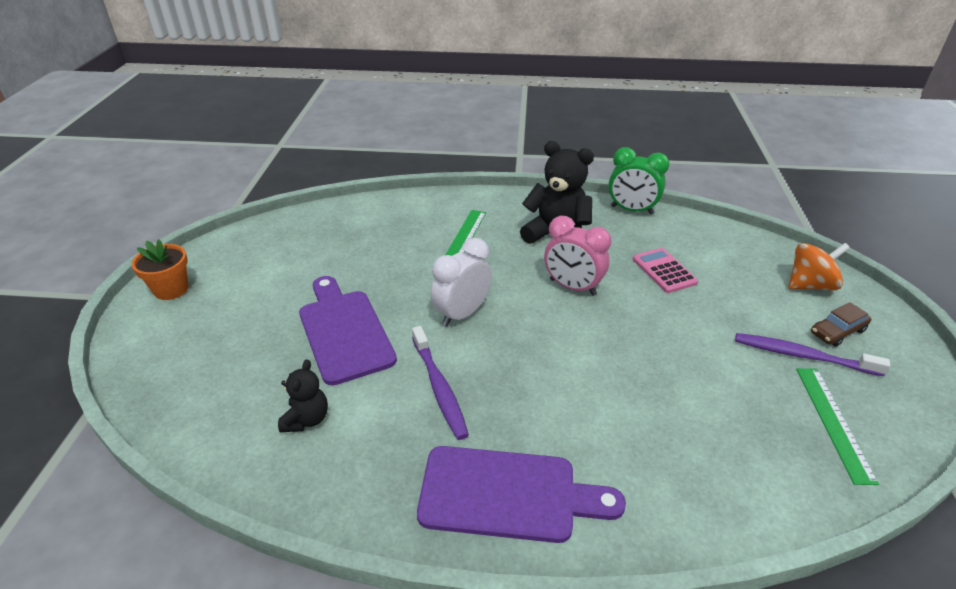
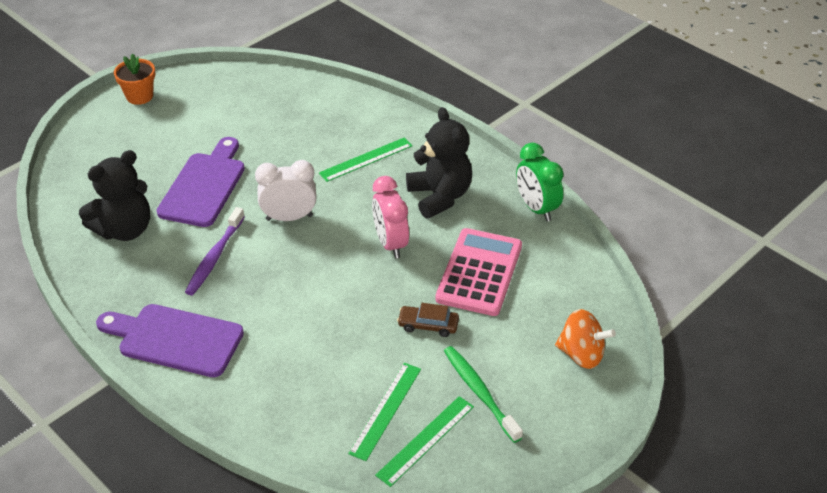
camera: 40 degrees right, 5 degrees up
black teddy bear [278,359,328,432] -> black teddy bear [79,150,150,241], size x1.84
purple cutting board [417,446,626,543] -> purple cutting board turned 150 degrees clockwise [96,304,244,377]
pink calculator [633,248,698,293] -> pink calculator [435,228,522,316], size x1.70
purple toothbrush [735,333,891,376] -> green toothbrush [444,346,523,443]
brown car [811,302,871,347] -> brown car moved to [397,303,459,337]
none -> green ruler [348,363,421,461]

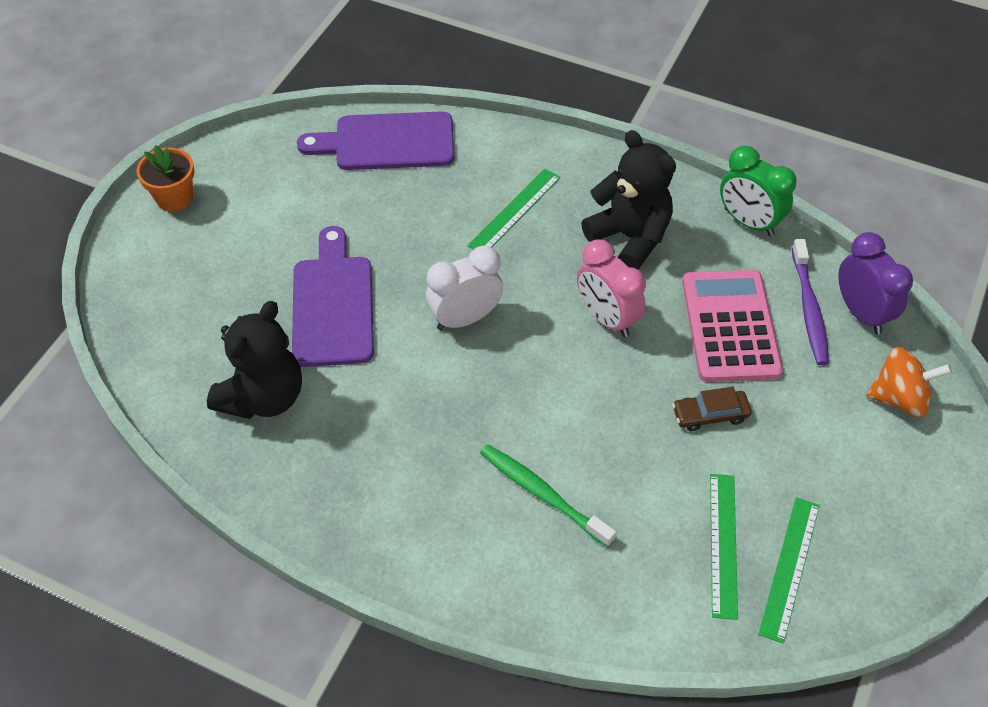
camera: 20 degrees left, 10 degrees up
purple cutting board [96,304,244,377] -> purple cutting board moved to [297,111,454,170]
purple toothbrush [185,207,245,295] -> purple toothbrush moved to [792,239,829,365]
green toothbrush [444,346,523,443] -> green toothbrush moved to [480,444,616,547]
none -> purple clock [838,232,913,334]

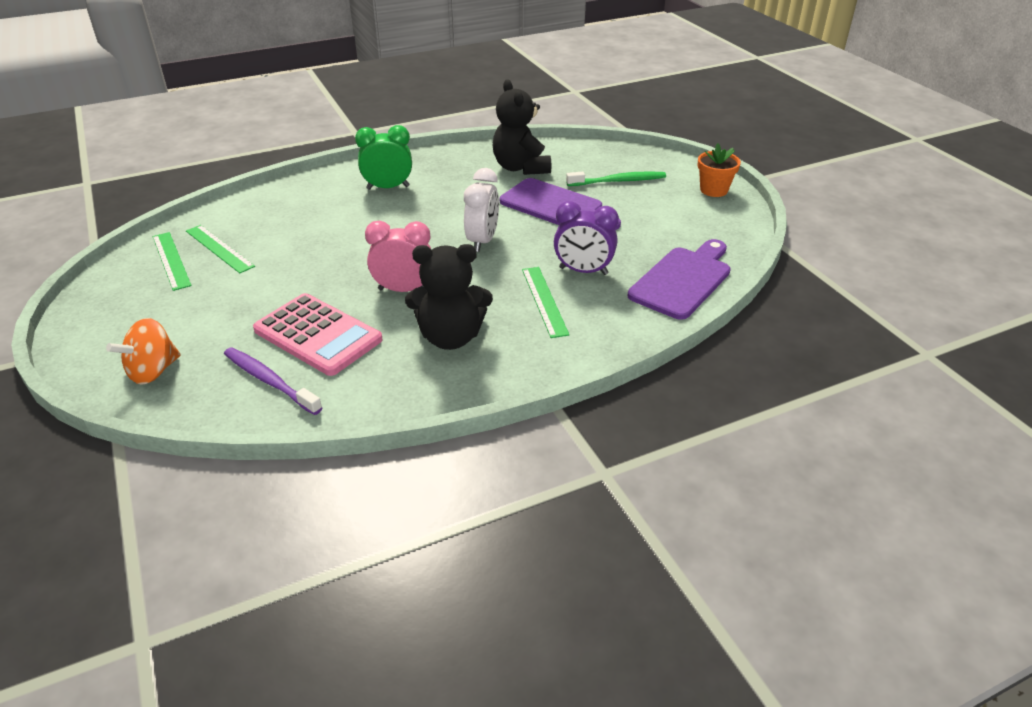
camera: 130 degrees right, 15 degrees down
green toothbrush [480,444,616,547] -> green toothbrush moved to [566,171,666,186]
brown car [672,387,751,431] -> none
green clock [720,146,797,236] -> green clock moved to [355,125,412,190]
purple clock [838,232,913,334] -> purple clock moved to [554,201,619,275]

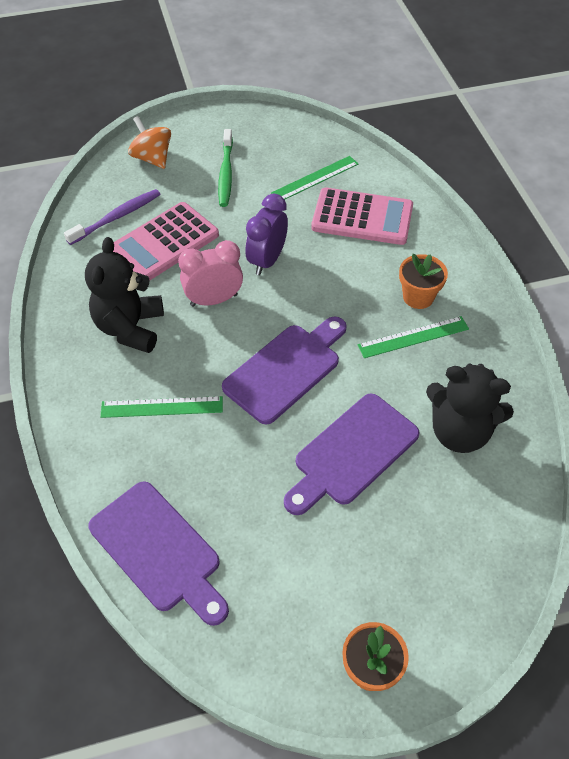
camera: 100 degrees right, 15 degrees up
green ruler [153,232,192,291] -> green ruler moved to [358,316,469,358]
green clock [355,125,412,190] -> orange flower pot [399,254,448,309]
pink clock [365,220,431,292] -> pink clock turned 120 degrees counterclockwise [178,240,243,307]
white clock [464,168,499,252] -> purple cutting board [222,317,347,425]
black teddy bear [492,79,551,175] -> black teddy bear turned 150 degrees counterclockwise [426,363,514,453]
purple clock [554,201,619,275] -> purple clock moved to [245,194,288,275]
green toothbrush [566,171,666,186] -> green toothbrush moved to [218,129,233,207]
none -> pink calculator [311,187,413,245]

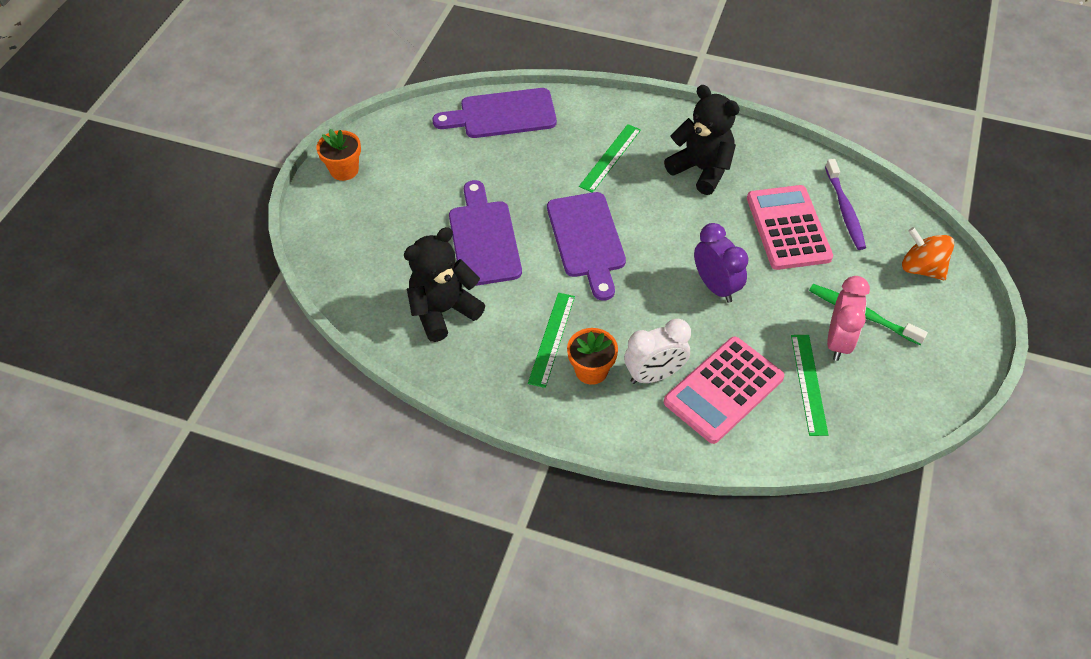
camera: 125 degrees right, 0 degrees up
orange spinning top [128,116,171,169] -> orange spinning top turned 135 degrees counterclockwise [902,227,954,280]
pink clock [178,240,243,307] -> pink clock moved to [827,276,870,361]
none -> white clock [624,318,691,384]

